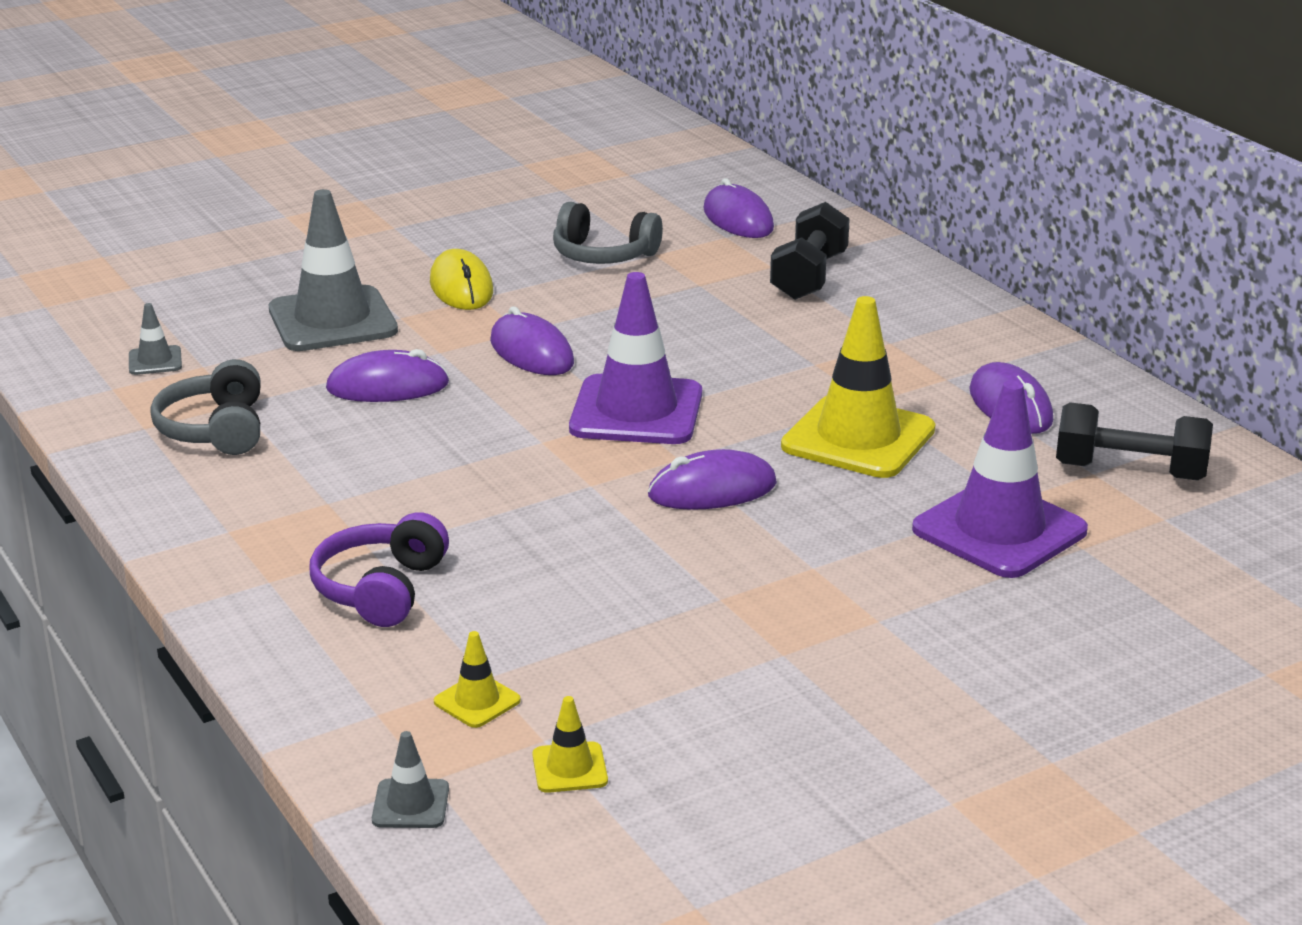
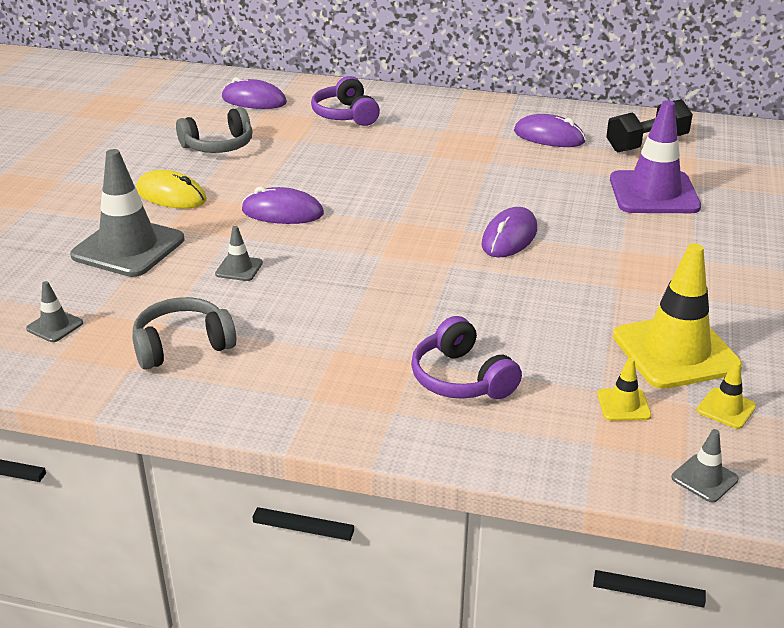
camera: 45 degrees left, 5 degrees up
grey headphones [150,359,261,455] -> grey headphones turned 120 degrees clockwise [132,297,236,370]
purple mouse [326,349,449,402] -> grey traffic cone [215,226,263,281]
purple traffic cone [569,272,702,444] -> none
black dumbbell [770,202,850,300] -> purple headphones [311,76,380,126]
yellow traffic cone [781,296,935,478] -> yellow traffic cone moved to [613,243,742,389]

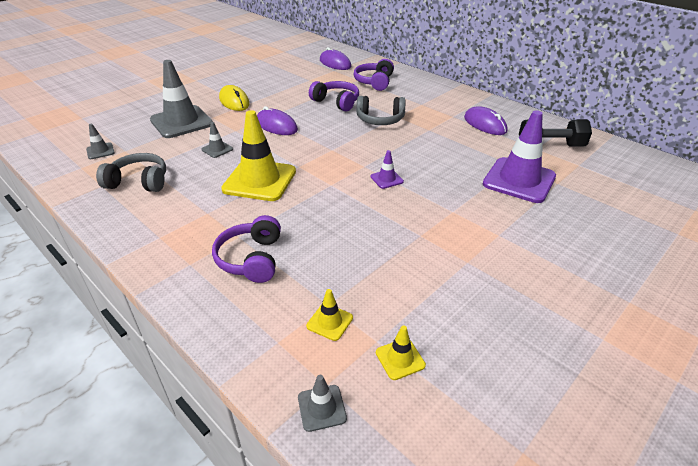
camera: 30 degrees right, 5 degrees up
grey headphones [176,107,253,153] -> grey headphones moved to [357,96,406,125]
purple mouse [482,207,537,258] -> purple traffic cone [370,150,404,189]
yellow traffic cone [613,243,742,389] -> yellow traffic cone moved to [221,110,296,201]
none -> purple headphones [309,81,359,111]

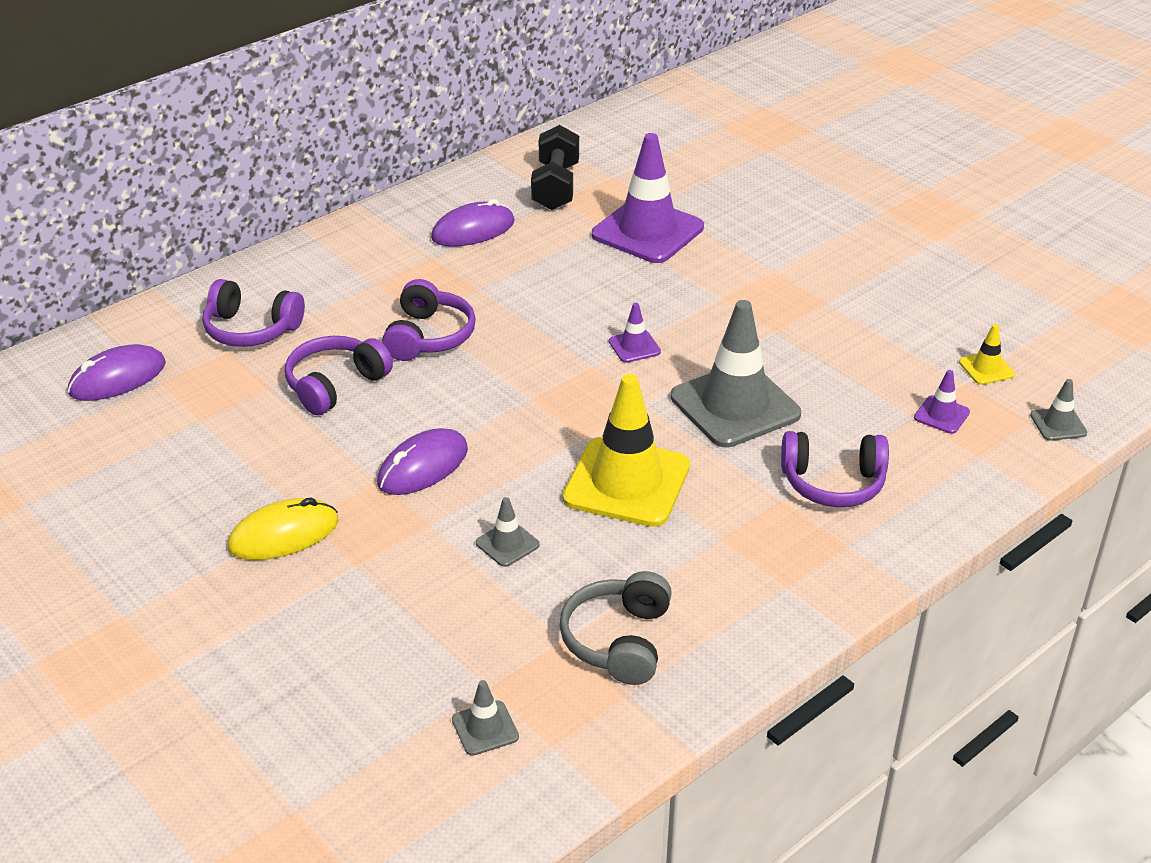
camera: 85 degrees left, 0 degrees up
grey traffic cone [150,60,213,138] -> grey traffic cone moved to [671,300,801,448]
yellow traffic cone [306,289,353,341] -> purple traffic cone [914,370,970,434]
grey headphones [357,96,406,125] -> purple headphones [382,279,476,361]

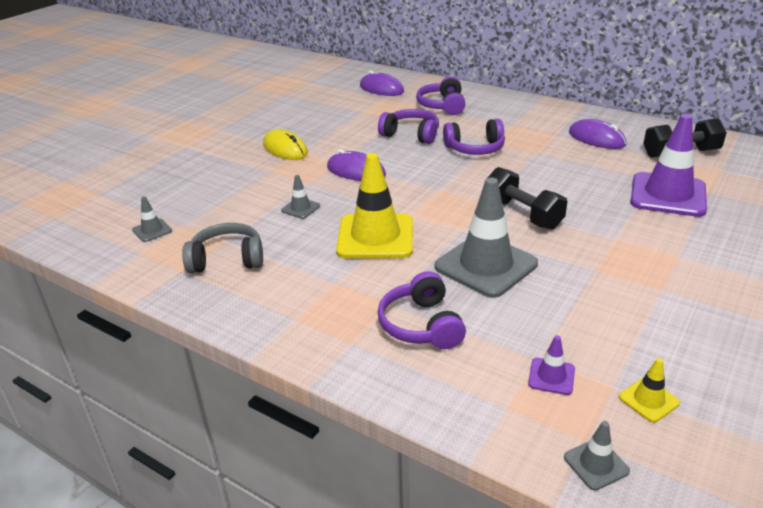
camera: 75 degrees right, 5 degrees down
purple traffic cone [609,303,661,363] -> black dumbbell [488,167,568,230]

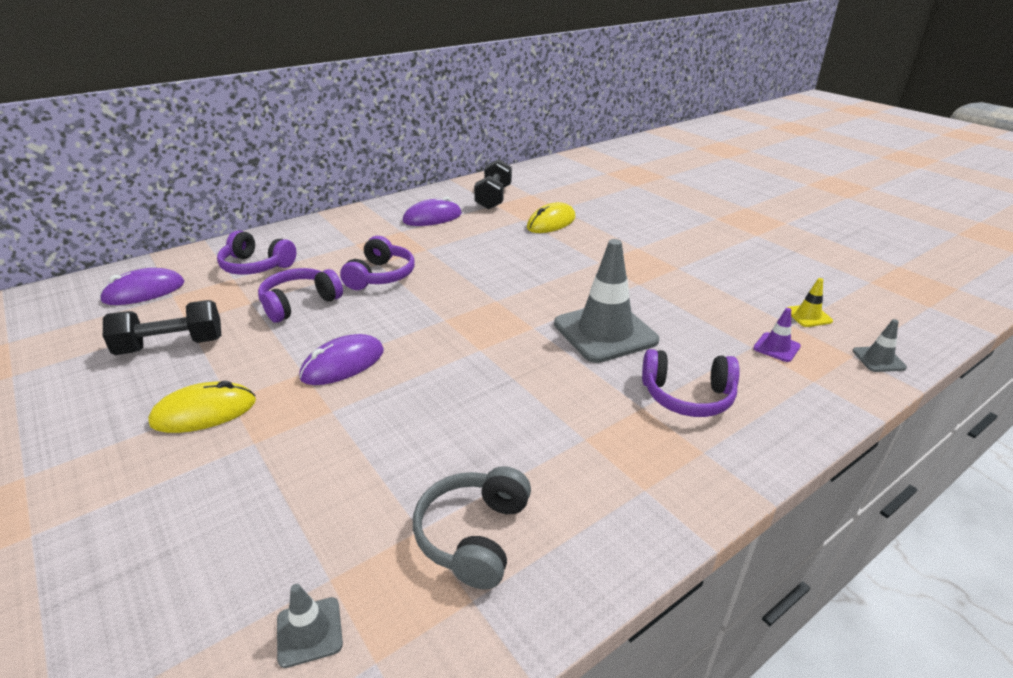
camera: 70 degrees left, 0 degrees up
grey traffic cone [281,175,320,219] -> none
yellow traffic cone [336,153,413,259] -> none
black dumbbell [488,167,568,230] -> black dumbbell moved to [103,300,221,355]
purple traffic cone [630,114,707,217] -> yellow mouse [527,202,576,233]

